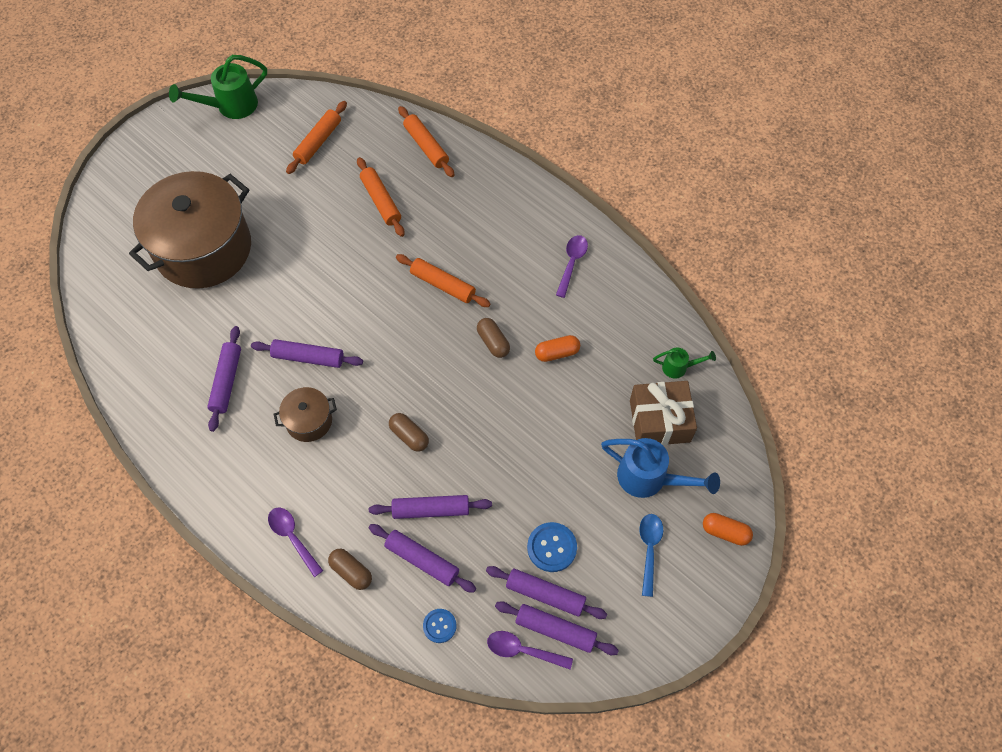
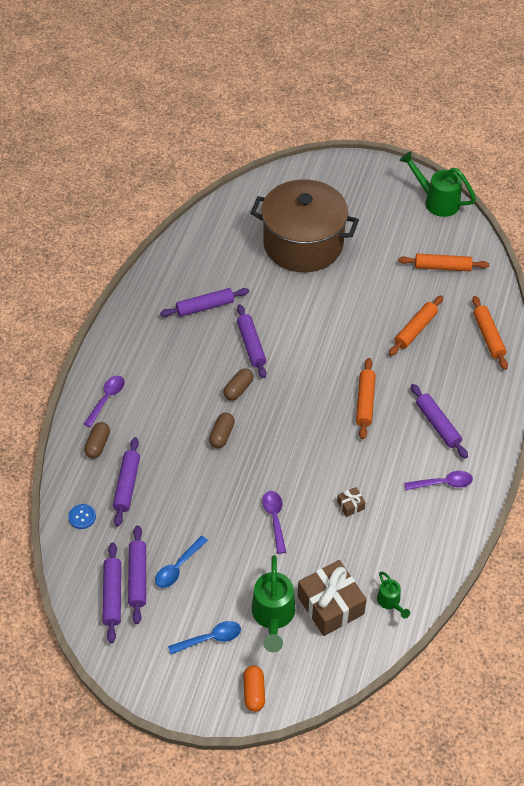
camera: 65 degrees right, 10 degrees down
brown pot [273,387,337,442] -> none
purple rolling pin [369,495,492,519] -> purple rolling pin moved to [411,384,468,459]
orange rolling pin [398,106,454,177] -> orange rolling pin turned 45 degrees counterclockwise [472,296,508,370]
brown capsule [477,318,510,358] -> brown capsule moved to [223,368,254,401]
purple spoon [487,631,573,669] -> purple spoon moved to [262,491,286,554]
blue button [527,522,577,572] -> blue spoon [155,536,208,588]
orange capsule [535,335,580,362] -> brown gift [337,487,366,517]
blue watering can [601,438,720,498] -> green watering can [252,555,295,652]

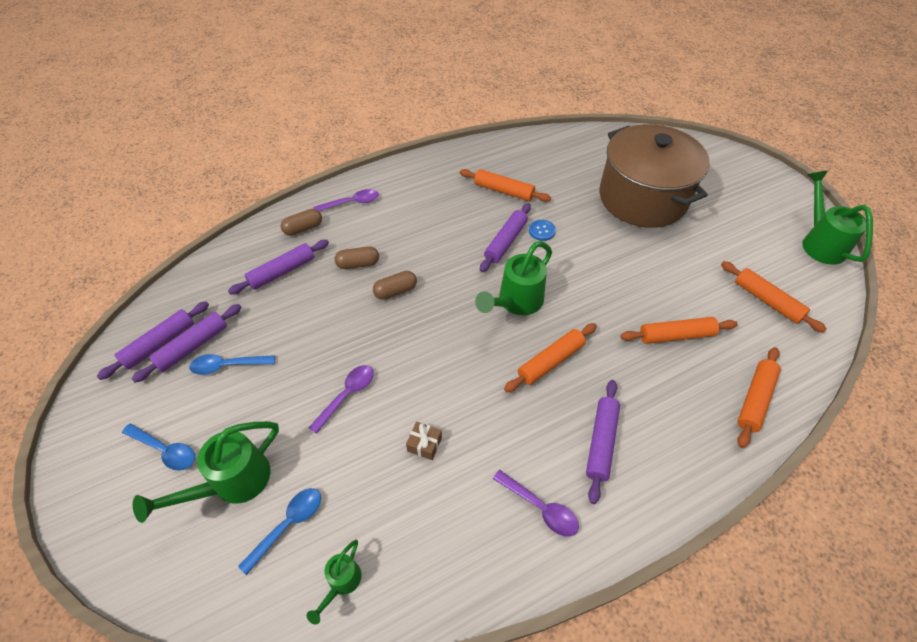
camera: 45 degrees right, 0 degrees up
blue button [68,504,96,529] -> blue button moved to [529,220,556,241]
purple rolling pin [160,288,249,317] -> orange rolling pin [460,169,551,202]
brown capsule [223,368,254,401] -> brown capsule moved to [335,246,379,269]
orange capsule [243,666,265,712] -> none
brown gift [297,560,367,636] -> blue spoon [238,488,321,575]
none -> green watering can [475,241,552,315]

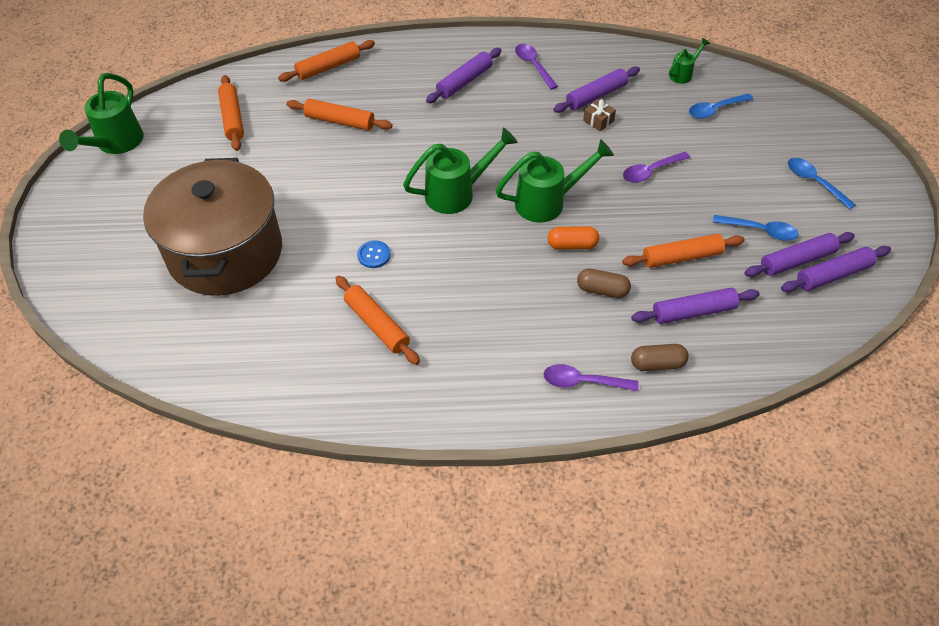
camera: 155 degrees left, 0 degrees up
green watering can [133,421,279,523] -> green watering can moved to [495,139,614,223]
brown capsule [373,271,417,300] -> orange capsule [548,226,599,250]
purple rolling pin [480,203,531,272] -> purple rolling pin moved to [553,67,640,113]
orange rolling pin [504,323,597,392] -> orange rolling pin moved to [622,234,745,268]

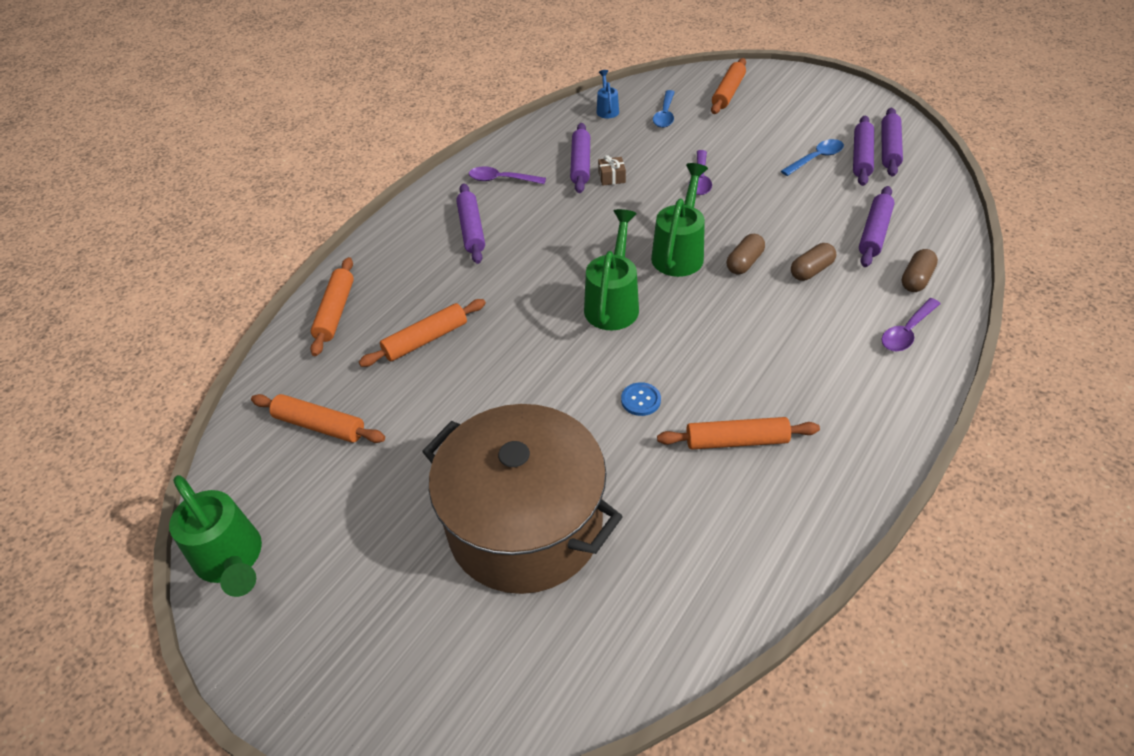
camera: 50 degrees left, 5 degrees down
orange capsule [548,226,599,250] -> brown capsule [727,234,765,274]
orange rolling pin [622,234,745,268] -> orange rolling pin moved to [711,58,746,114]
green watering can [669,38,710,84] -> blue watering can [597,70,619,118]
blue spoon [788,158,856,210] -> none

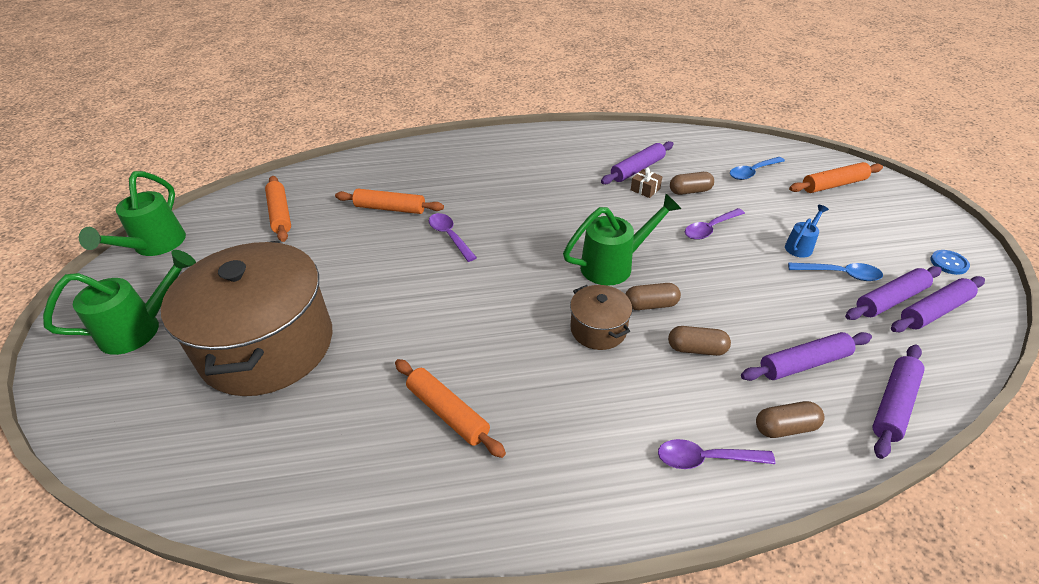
camera: 45 degrees right, 5 degrees down
orange rolling pin [310,257,354,356] -> none
purple rolling pin [456,183,485,264] -> purple rolling pin moved to [872,345,925,459]
purple spoon [469,167,546,184] -> purple spoon moved to [429,213,477,262]
green watering can [584,209,639,330] -> green watering can moved to [43,250,196,355]
blue watering can [597,70,619,118] -> blue watering can moved to [785,205,829,258]
blue button [621,382,661,416] -> blue button moved to [930,250,970,275]
none -> brown pot [570,285,632,350]
none -> brown capsule [670,172,714,195]

